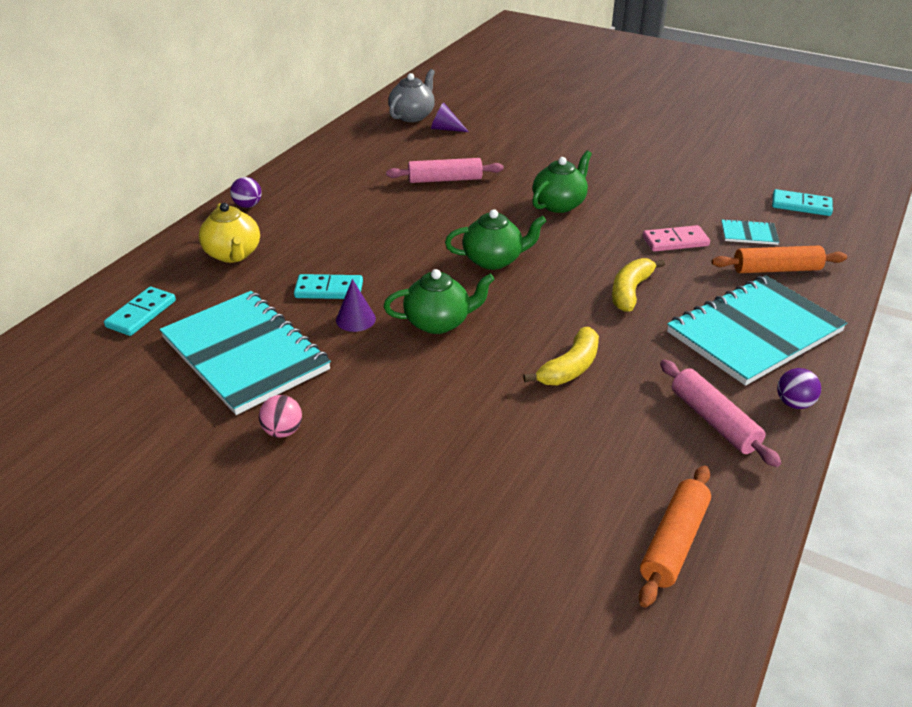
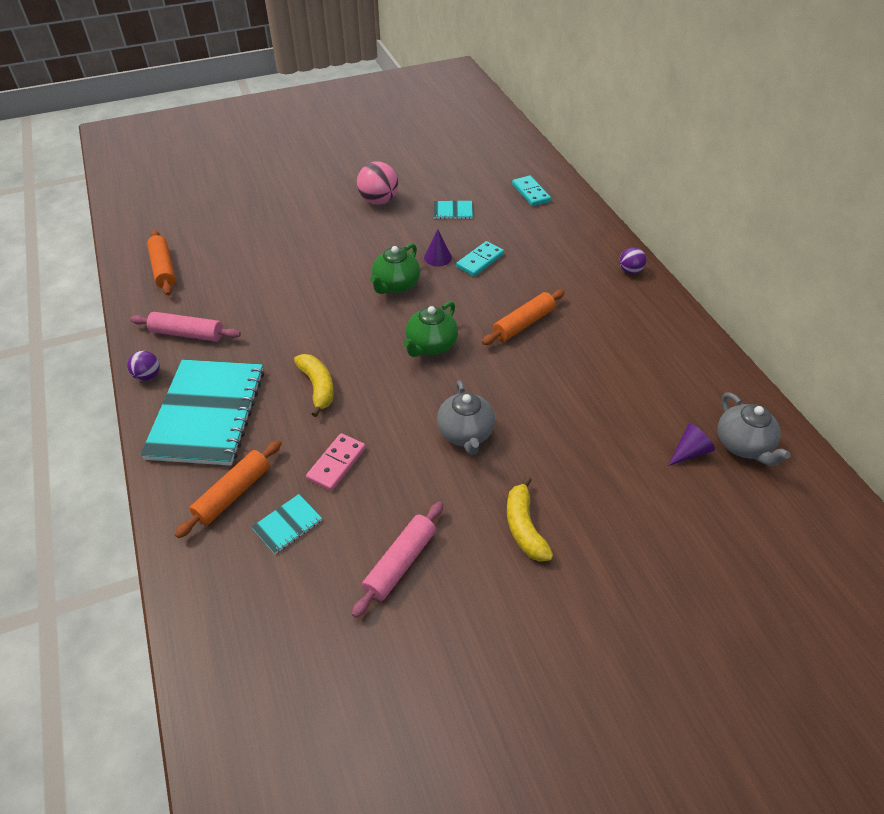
camera: 130 degrees right, 10 degrees up
turquoise notebook [159,291,331,415] -> turquoise notebook [433,201,473,219], size x0.41
yellow teapot [199,203,260,263] -> none
pink ball [259,395,302,438] -> pink ball [357,161,398,205], size x1.73
pink rolling pin [386,158,504,183] -> pink rolling pin moved to [352,502,443,618]
yellow banana [523,327,599,385] -> yellow banana moved to [507,476,553,562]
green teapot [532,150,592,213] -> grey teapot [437,380,495,455]
turquoise domino [772,189,833,216] -> none
none -> orange rolling pin [482,290,565,345]

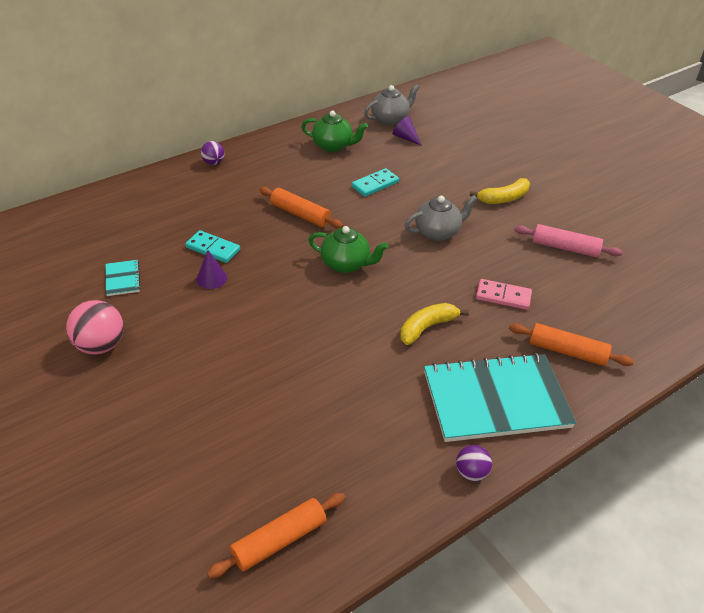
camera: 105 degrees left, 5 degrees down
pink rolling pin [130,312,241,342] -> none
turquoise notebook [252,494,322,554] -> none
green teapot [370,243,420,294] -> green teapot moved to [301,111,368,152]
turquoise domino [512,176,551,206] -> turquoise domino moved to [351,168,399,197]

